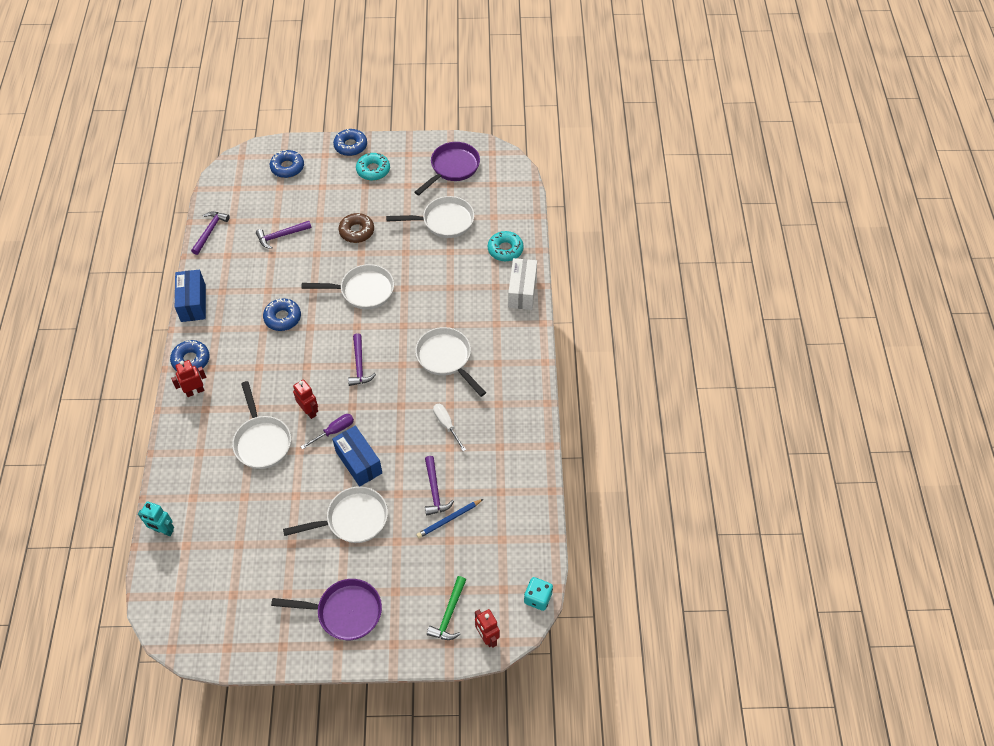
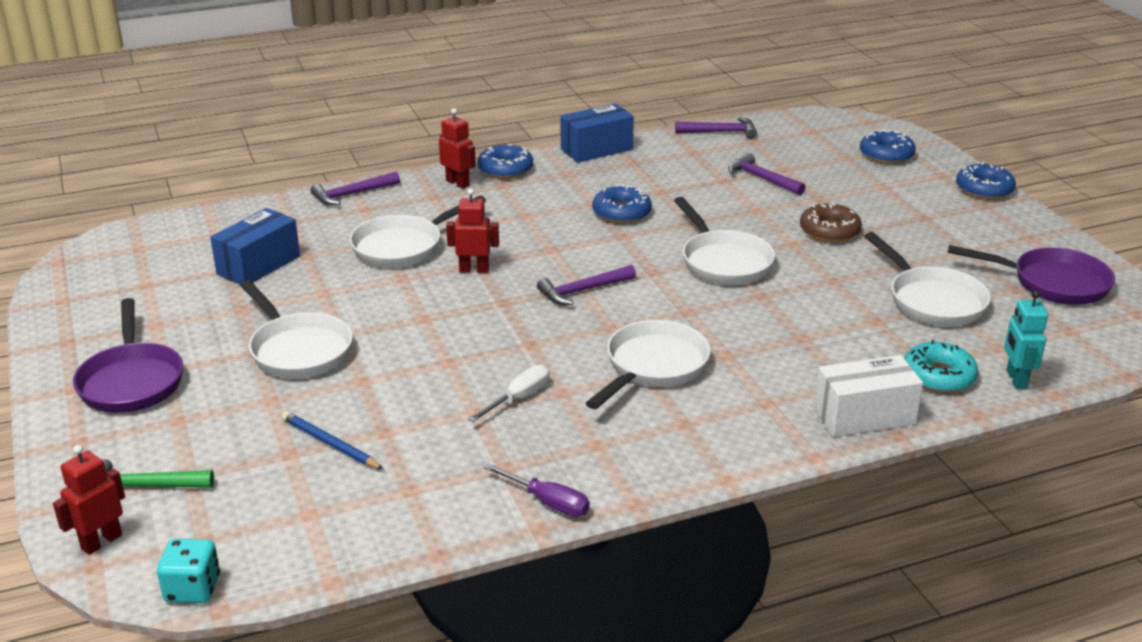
camera: 70 degrees right, 25 degrees down
turquoise robot [138,501,174,536] -> turquoise robot moved to [1004,291,1048,389]
red robot [293,379,318,419] -> red robot turned 120 degrees counterclockwise [446,188,499,273]
purple screwdriver [301,414,354,449] -> purple screwdriver moved to [484,463,590,517]
blue box [332,426,382,486] -> blue box moved to [210,208,300,285]
turquoise donut [356,153,390,181] -> none
purple hammer [425,456,454,516] -> purple hammer moved to [310,172,400,205]

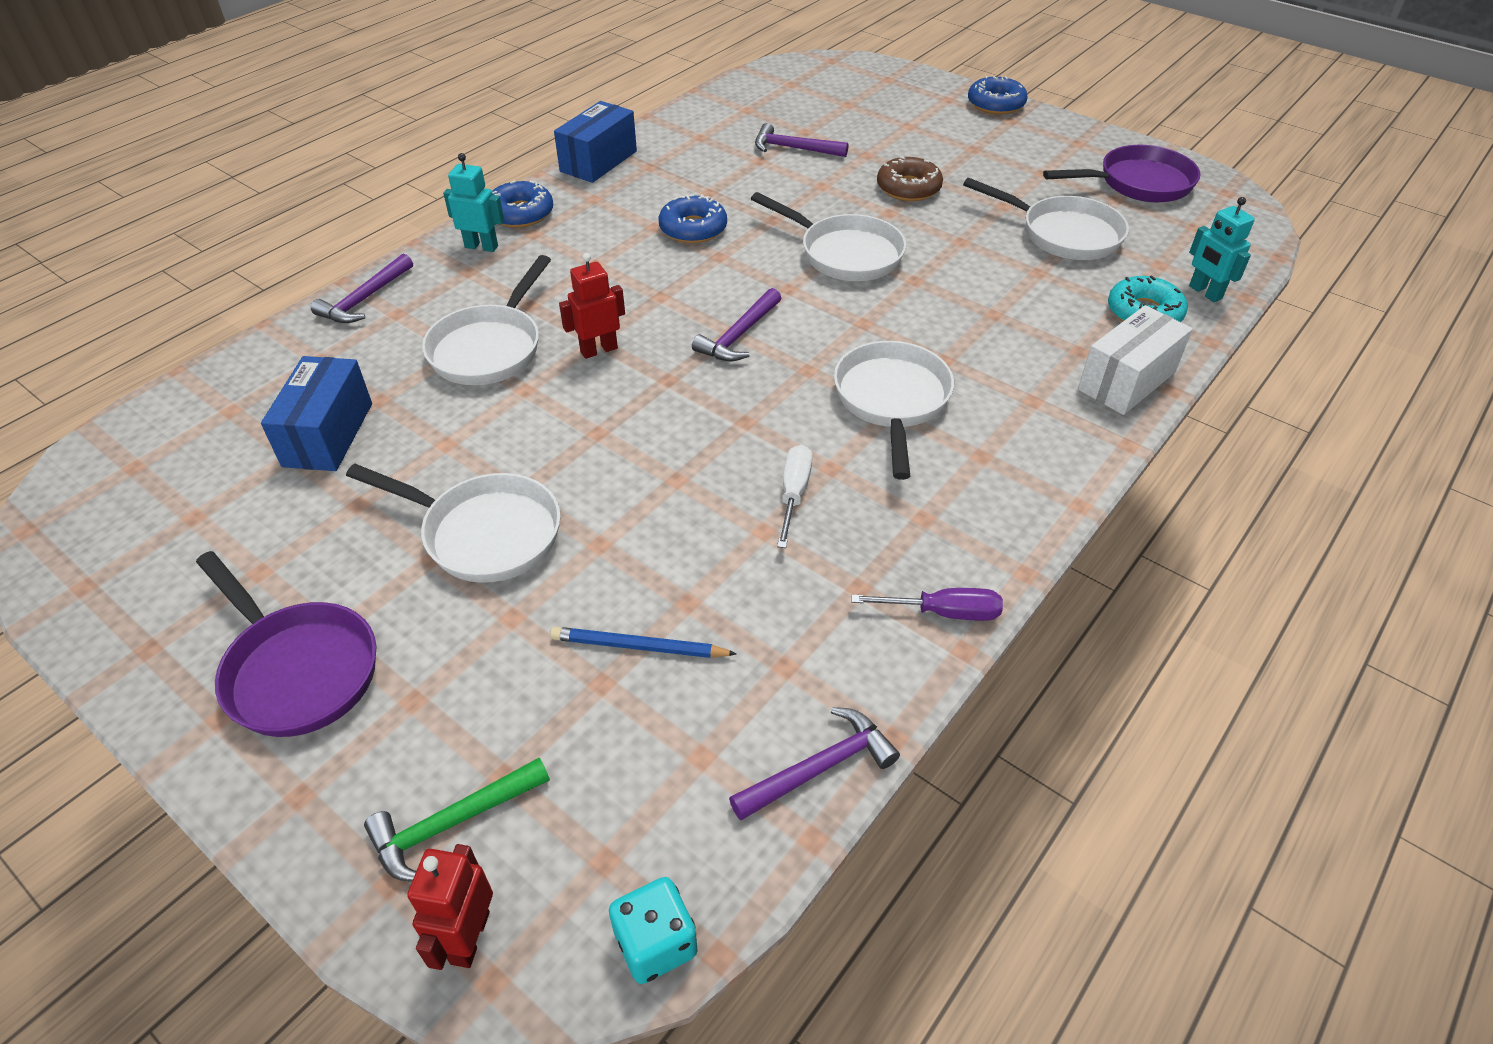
camera: 30 degrees left, 15 degrees up
red robot [439,108,476,189] -> turquoise robot [443,153,504,252]
purple hammer [675,117,757,139] -> purple hammer moved to [729,707,900,820]
blue donut [860,129,916,164] -> none

